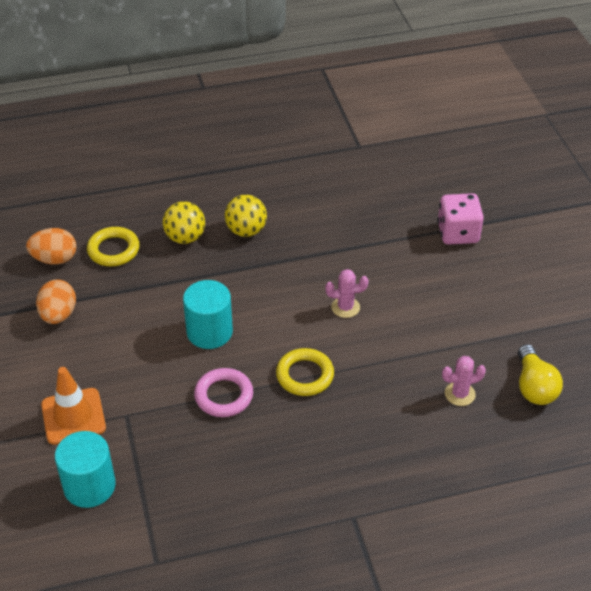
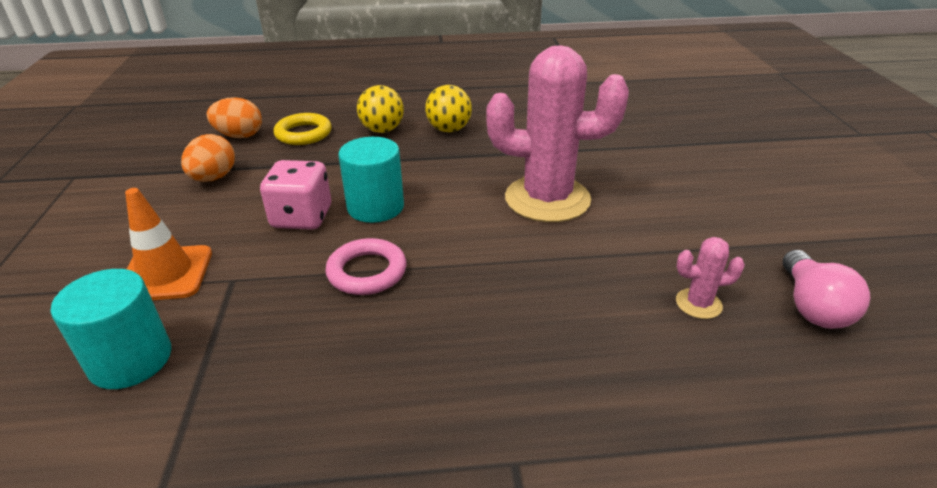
camera: 10 degrees right, 10 degrees down
yellow ring [276,348,334,396] -> none
pink cactus [325,269,368,318] -> pink cactus [486,45,629,222], size x2.40
pink dice [437,193,484,245] -> pink dice moved to [260,160,331,230]
yellow light bulb [518,344,563,405] -> pink light bulb [783,250,870,329]

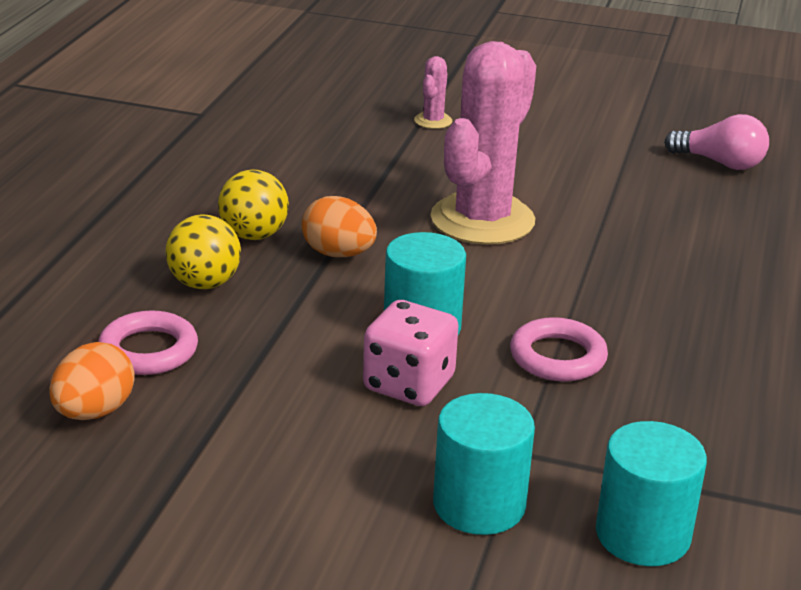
camera: 70 degrees left, 5 degrees down
orange traffic cone [125,188,212,300] -> turquoise cylinder [433,393,535,535]
orange egg [181,134,235,182] -> orange egg moved to [301,196,377,257]
yellow ring [273,113,332,145] -> pink ring [98,311,198,375]
pink cactus [676,237,745,319] -> pink cactus moved to [414,56,452,129]

